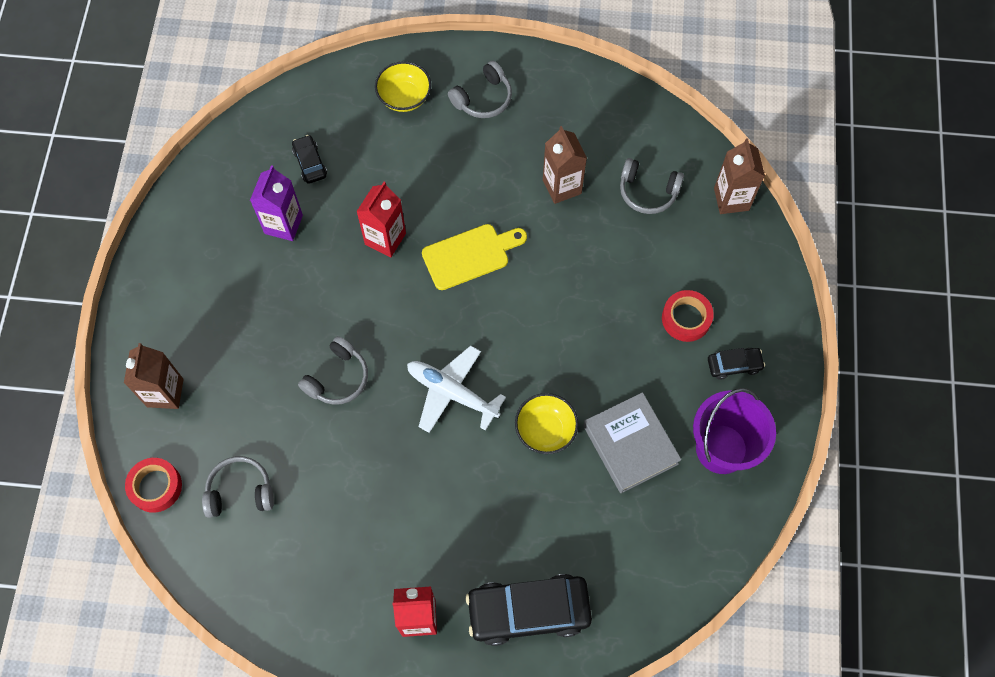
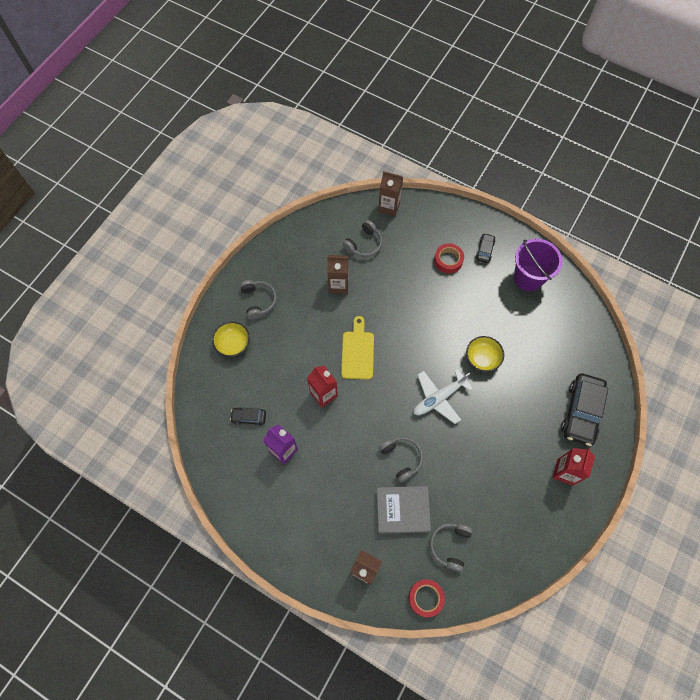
camera: 65 degrees left, 0 degrees up
grey book [583,392,681,493] -> grey book moved to [376,486,431,534]

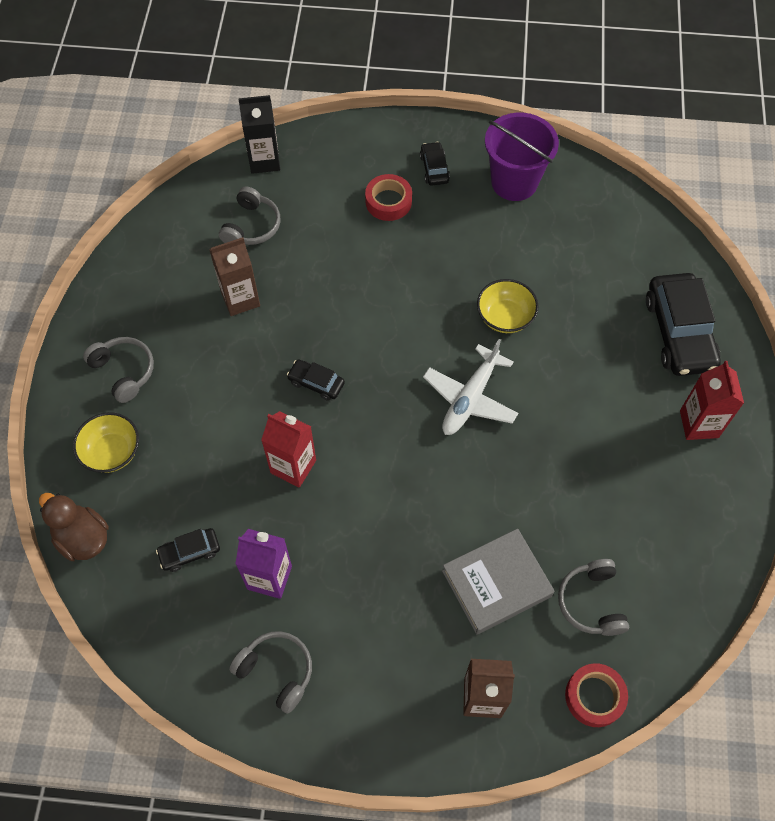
camera: 25 degrees left, 5 degrees down
yellow cutting board [341,316,374,380] -> black car [287,359,345,401]
brown carton [378,171,403,216] -> black carton [238,95,280,174]
grey headphones [379,437,423,483] -> grey headphones moved to [229,631,312,714]
none -> brown duck [39,493,109,561]

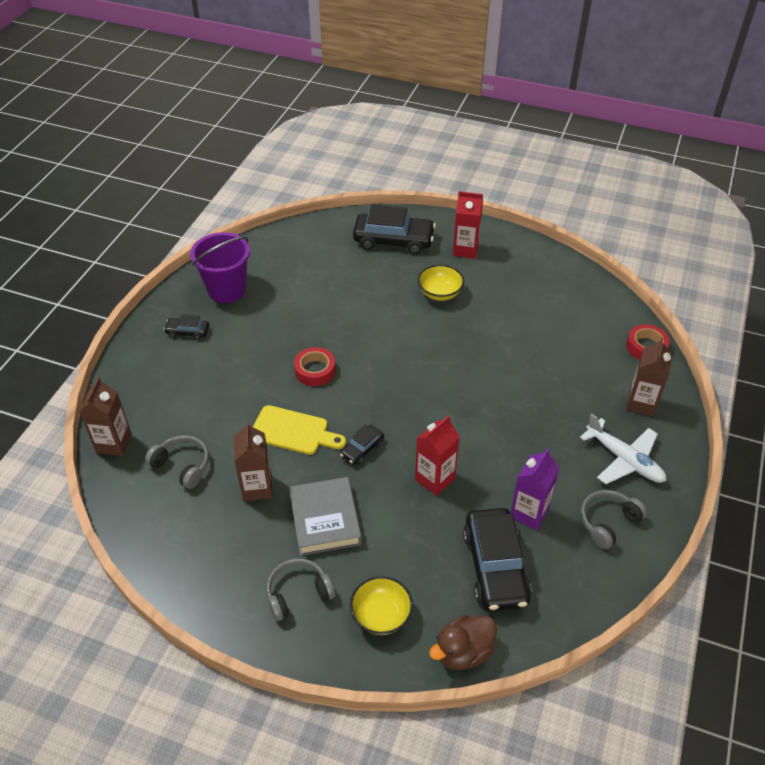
camera: 75 degrees left, 15 degrees down
black car [156,528,220,572] -> black car [463,508,532,611], size x2.05
black carton [238,95,280,174] -> brown carton [79,377,132,456]
red tape [365,174,412,221] -> red tape moved to [294,347,336,386]
white plane [423,339,518,435] -> white plane moved to [580,414,666,484]
grey book [442,529,554,635] -> grey book moved to [289,477,362,556]
yellow bowl [477,279,538,333] -> yellow bowl moved to [418,265,464,301]
grey headphones [558,559,629,636] -> none
none -> yellow cutting board [253,405,346,455]

